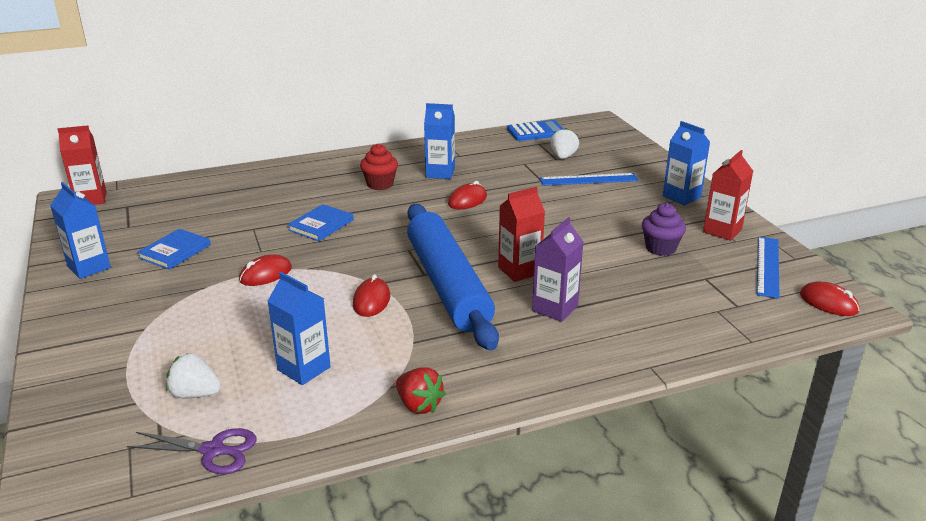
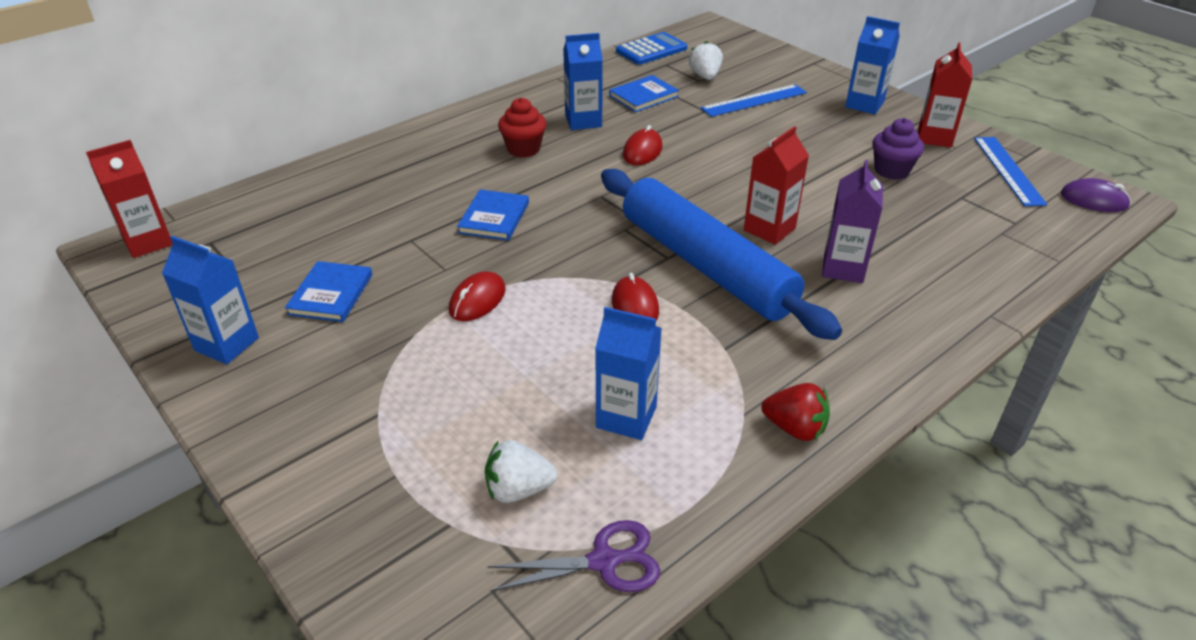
camera: 20 degrees left, 10 degrees up
red mouse [800,281,860,316] -> purple mouse [1061,178,1131,212]
none -> blue book [609,75,679,112]

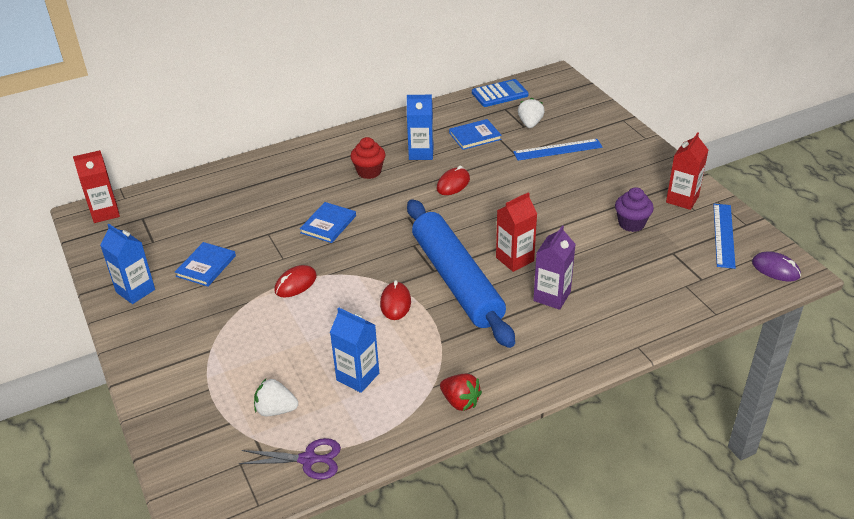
camera: 15 degrees right, 0 degrees up
blue carton [845,16,900,114] -> none

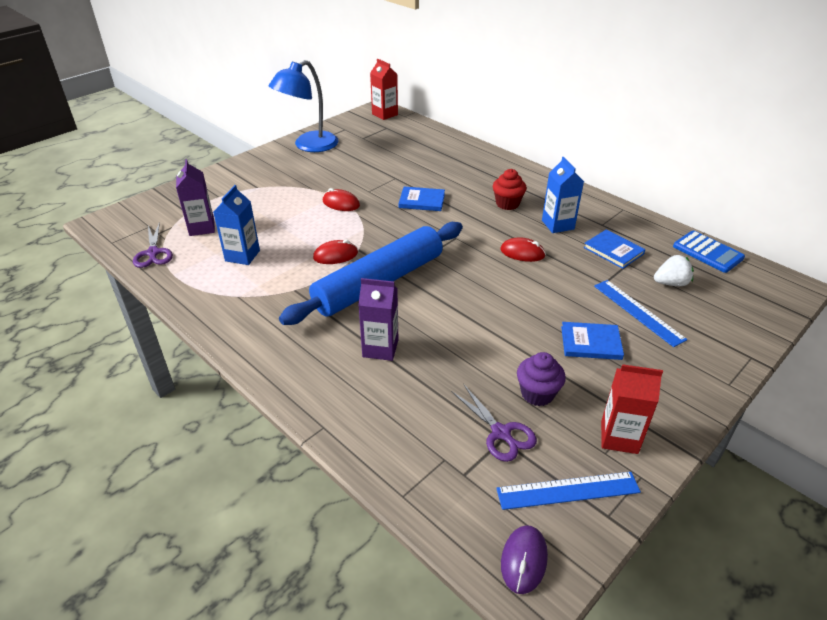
camera: 70 degrees right, 0 degrees up
blue carton [100,224,155,304] -> blue lamp [269,60,339,152]
blue book [175,242,236,286] -> blue book moved to [561,322,624,360]
white strawberry [254,379,298,416] -> purple carton [176,159,215,236]
red strawberry [440,373,482,411] -> none
red carton [496,192,537,272] -> none
none -> purple scissors [452,385,537,462]

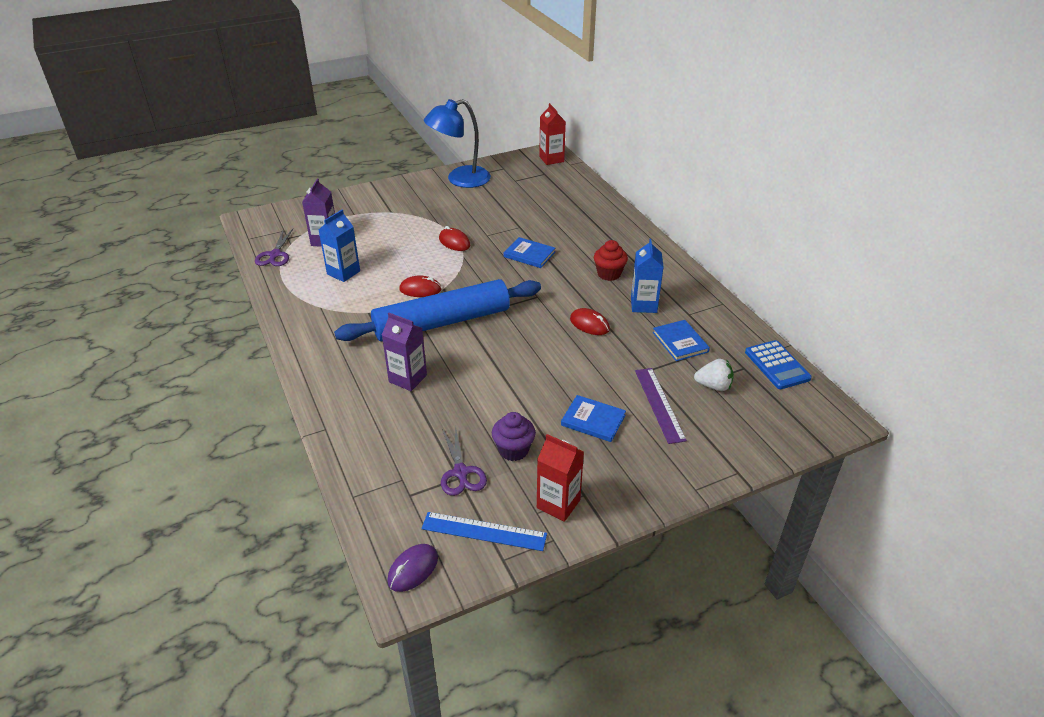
camera: 20 degrees right, 0 degrees up
blue ruler [594,280,687,347] -> purple ruler [635,368,687,444]

